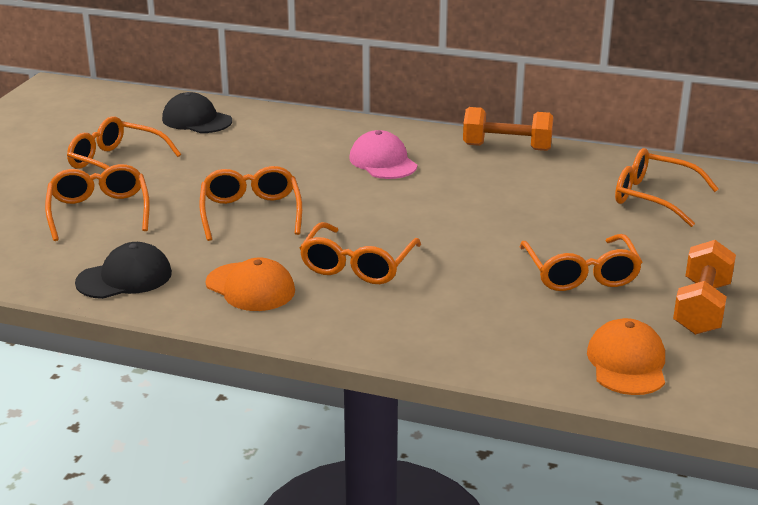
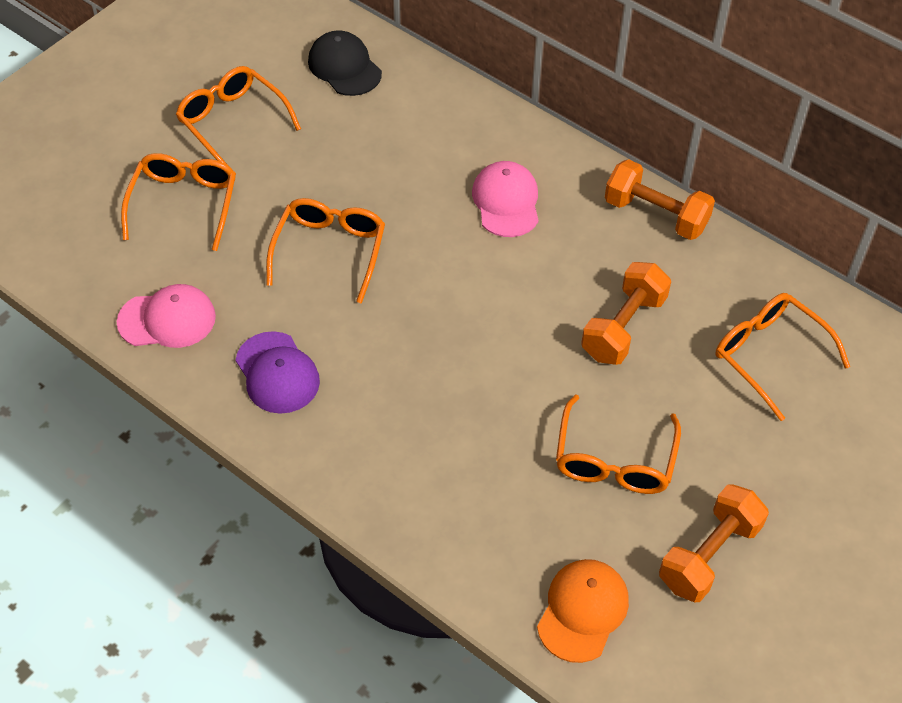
camera: 20 degrees right, 25 degrees up
black cap [75,242,172,299] -> pink cap [117,284,216,348]
orange cap [205,257,295,311] -> purple cap [236,331,320,414]
orange glasses [300,222,421,284] -> none
none -> orange dumbbell [581,262,671,365]

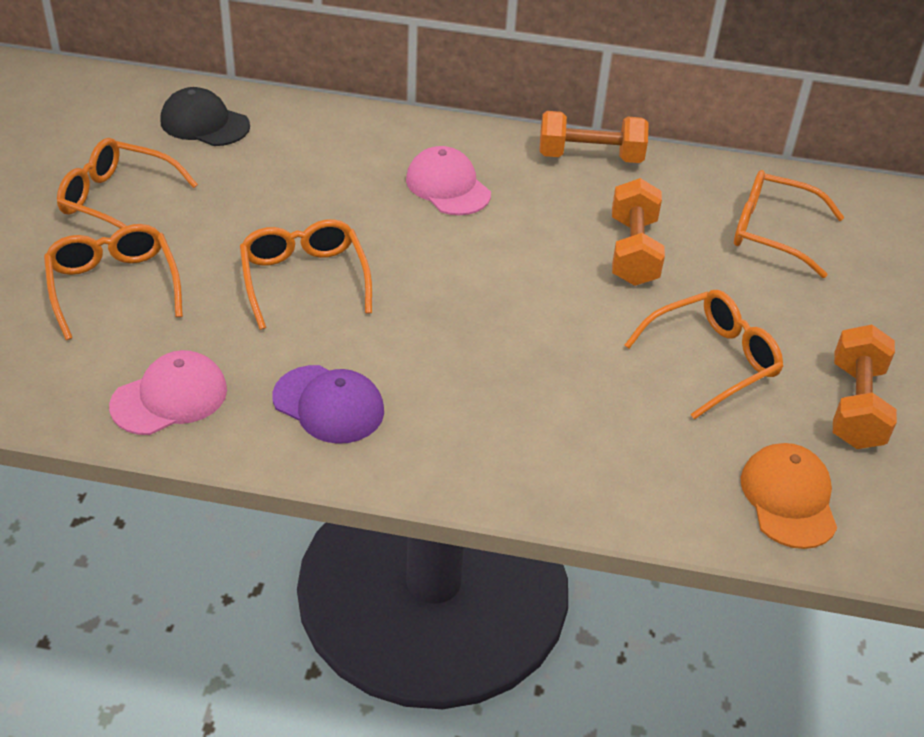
camera: 30 degrees left, 10 degrees down
orange glasses [556,394,681,494] -> orange glasses turned 105 degrees counterclockwise [624,290,783,419]

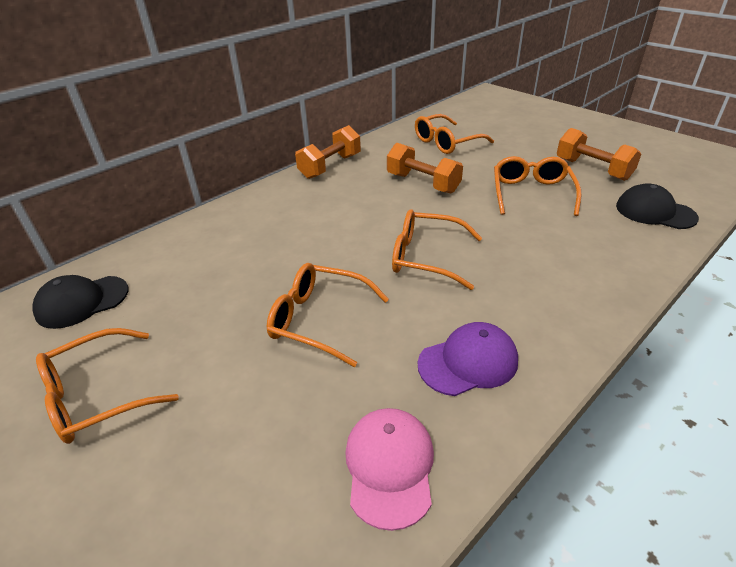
camera: 50 degrees left, 5 degrees down
orange glasses [44,224,183,340] -> orange glasses moved to [392,209,482,290]
pink cap [406,146,491,215] -> none
orange cap [741,443,837,549] -> black cap [616,183,699,229]

